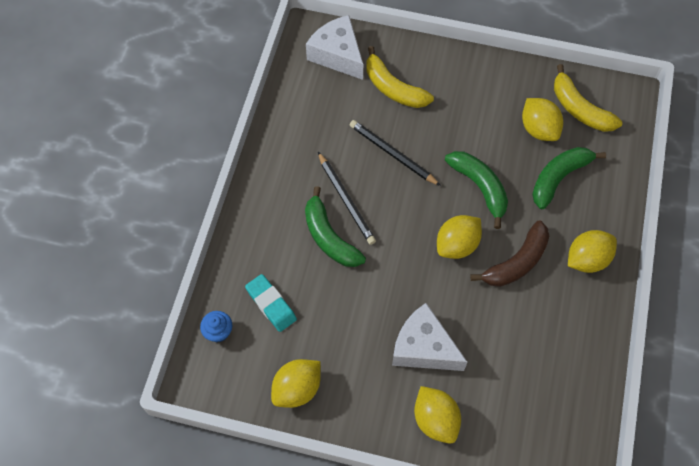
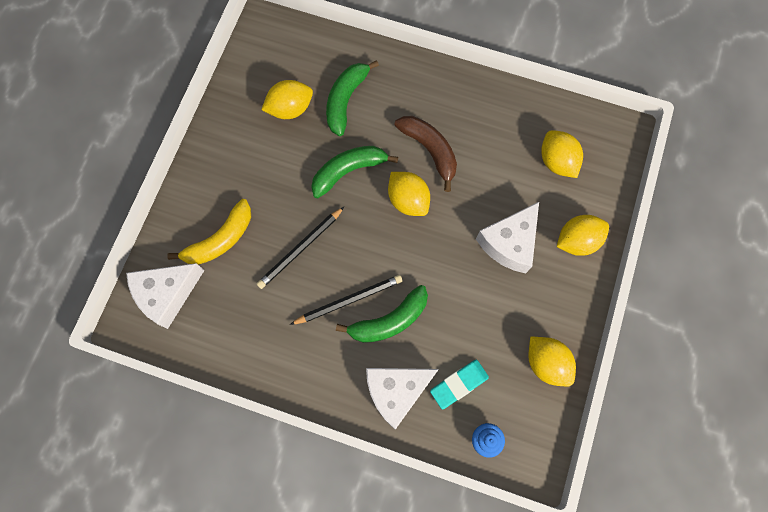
camera: 85 degrees left, 10 degrees up
green banana [532,147,606,209] -> green banana turned 60 degrees clockwise [326,60,379,136]
yellow banana [554,64,622,132] -> none
yellow lemon [568,230,617,273] -> yellow lemon moved to [541,130,583,178]
none -> white cheese [366,368,439,430]

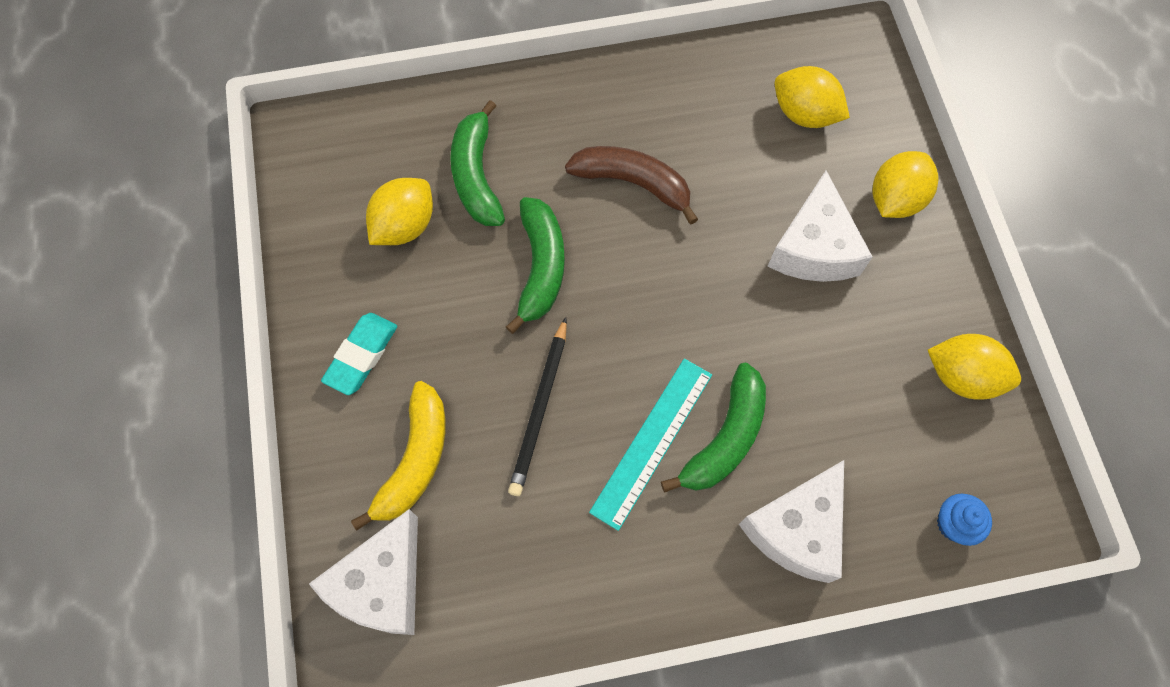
camera: 30 degrees left, 5 degrees down
black pencil [290,275,402,325] -> turquoise ruler [589,358,712,531]
green banana [311,146,398,198] -> green banana turned 150 degrees clockwise [506,197,565,334]
yellow lemon [388,172,430,216] -> none
turquoise eraser [430,360,489,409] -> turquoise eraser moved to [321,313,397,395]

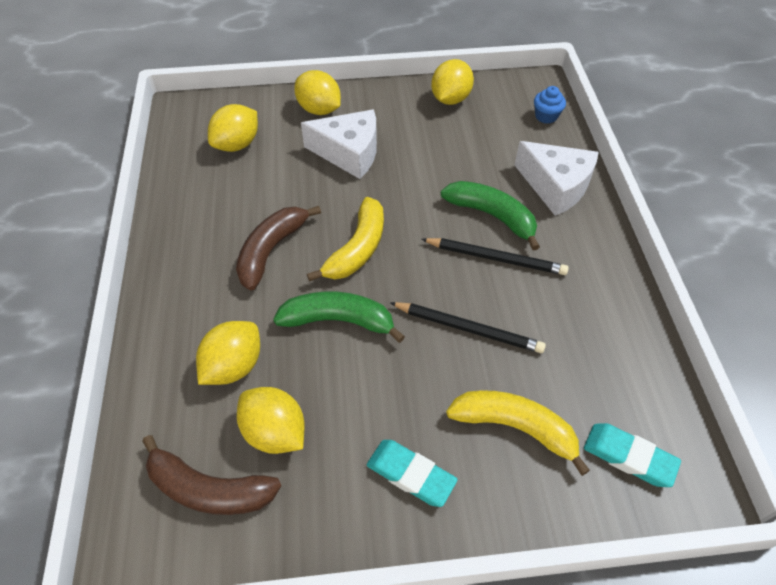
camera: 85 degrees left, 15 degrees down
white cheese [309,509,418,635] -> turquoise eraser [584,423,681,487]
green banana [450,100,505,226] -> yellow lemon [196,321,260,385]
turquoise ruler [589,358,712,531] -> black pencil [422,238,569,275]
none -> brown banana [142,435,281,515]
none -> yellow banana [307,197,384,282]

